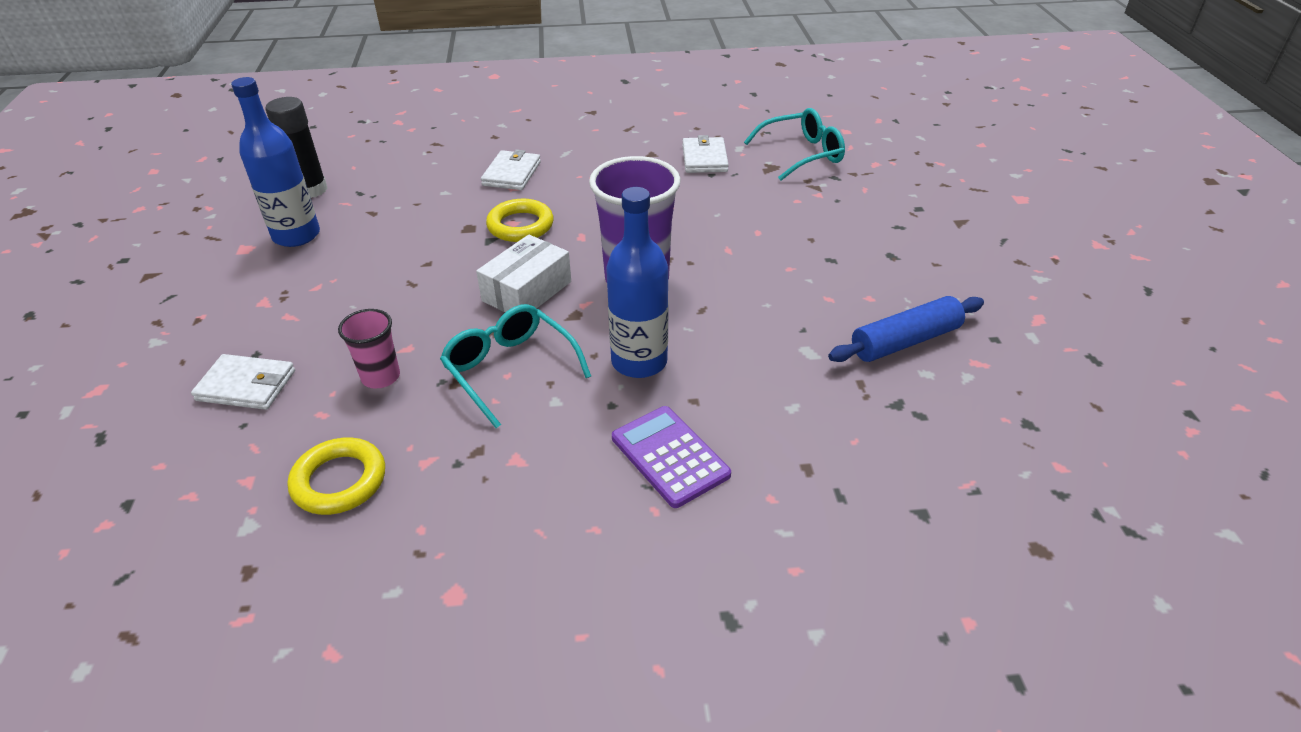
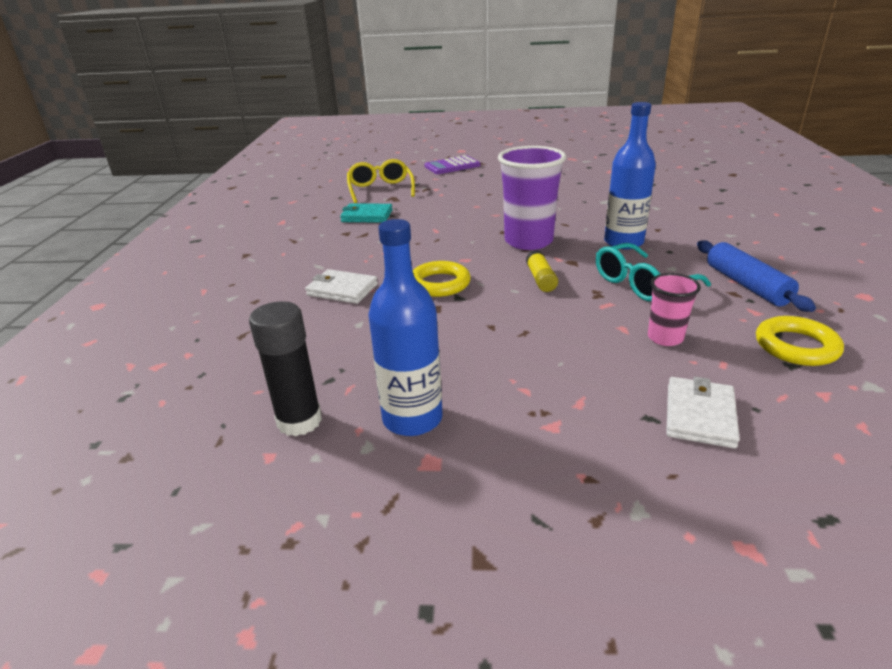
camera: 80 degrees left, 10 degrees down
white box [476,235,571,312] -> yellow glue stick [526,250,558,292]
purple calculator [612,406,731,508] -> purple calculator moved to [424,155,481,174]
white wallet [682,135,729,173] -> turquoise wallet [340,204,393,222]
turquoise glasses [744,108,845,181] -> yellow glasses [347,159,415,203]
blue rolling pin [828,296,984,362] -> blue rolling pin moved to [697,240,816,312]

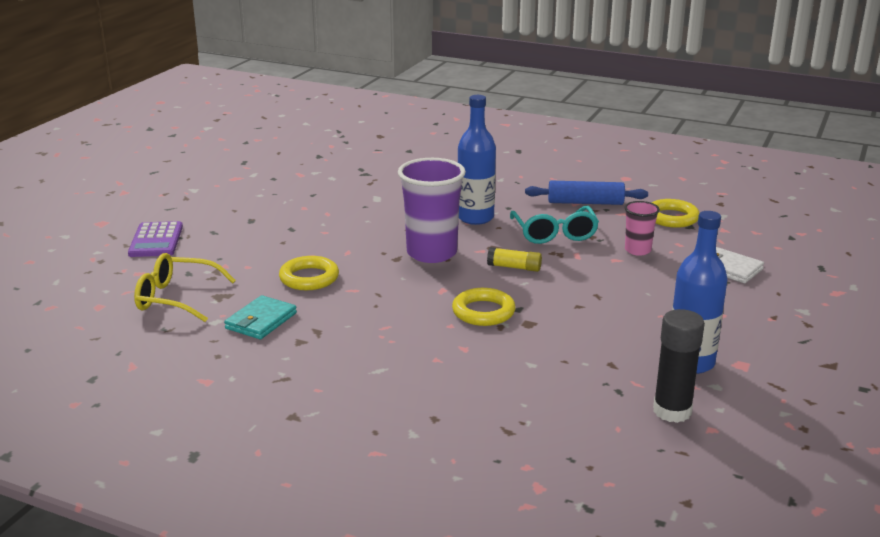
camera: 70 degrees left, 5 degrees down
white wallet [305,269,378,304] -> none
none -> yellow ring [279,256,339,290]

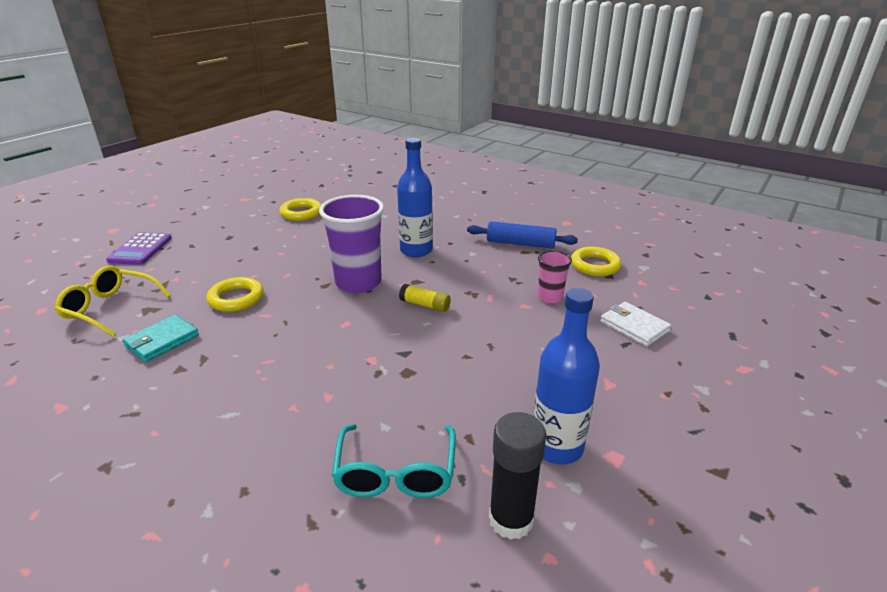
camera: 10 degrees right, 5 degrees up
yellow ring [452,288,516,326] -> yellow ring moved to [279,198,321,221]
turquoise glasses [510,206,599,244] -> turquoise glasses moved to [332,424,456,498]

